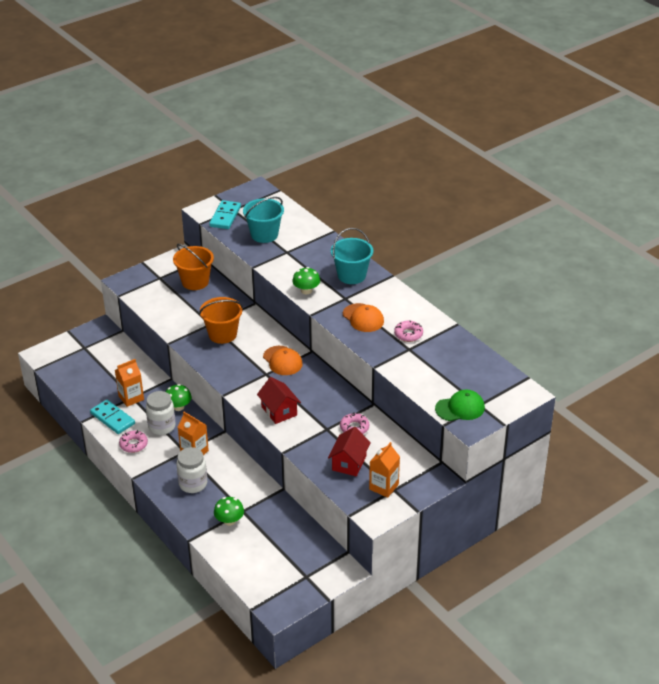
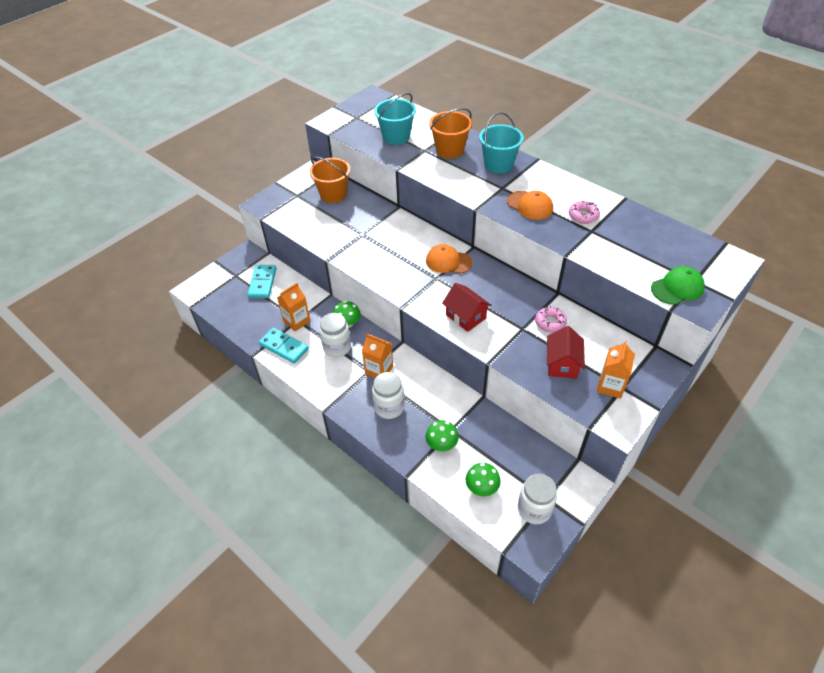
camera: 10 degrees left, 10 degrees up
pink donut [119,430,148,453] -> none
orange bucket [199,297,243,344] -> orange bucket moved to [429,108,472,159]
turquoise domino [209,200,241,229] -> turquoise domino moved to [248,265,277,298]
orange cap [263,346,303,375] -> orange cap turned 150 degrees clockwise [426,244,472,274]
green mushroom [292,267,320,294] -> green mushroom moved to [466,463,501,496]
none -> white jar [518,474,557,524]

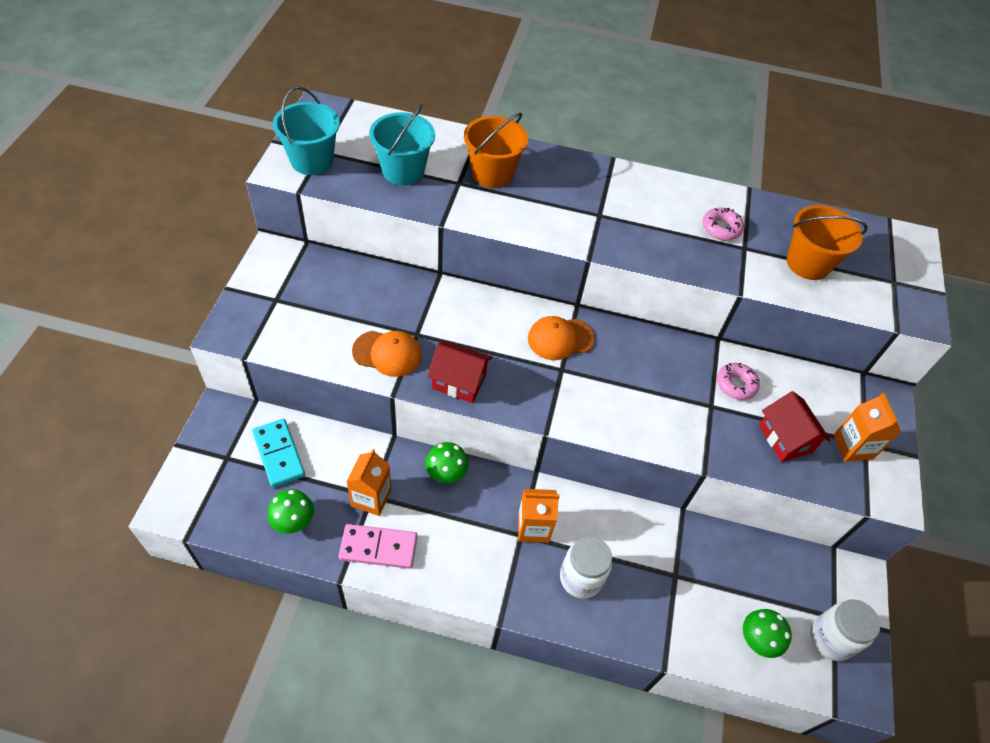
camera: 35 degrees left, 5 degrees up
turquoise domino [259,328,309,363] -> pink domino [339,524,417,569]
orange bucket [309,157,351,203] -> orange bucket moved to [787,205,868,280]
white jar [319,313,351,357] -> none
green mushroom [425,420,459,451] -> green mushroom moved to [267,489,314,534]
red house [442,283,491,332] -> red house moved to [427,341,492,403]
turquoise bucket [479,112,524,173] -> turquoise bucket moved to [273,86,340,175]
orange cap [507,191,553,220] -> orange cap moved to [352,331,422,377]
green cap [651,266,705,305] -> none

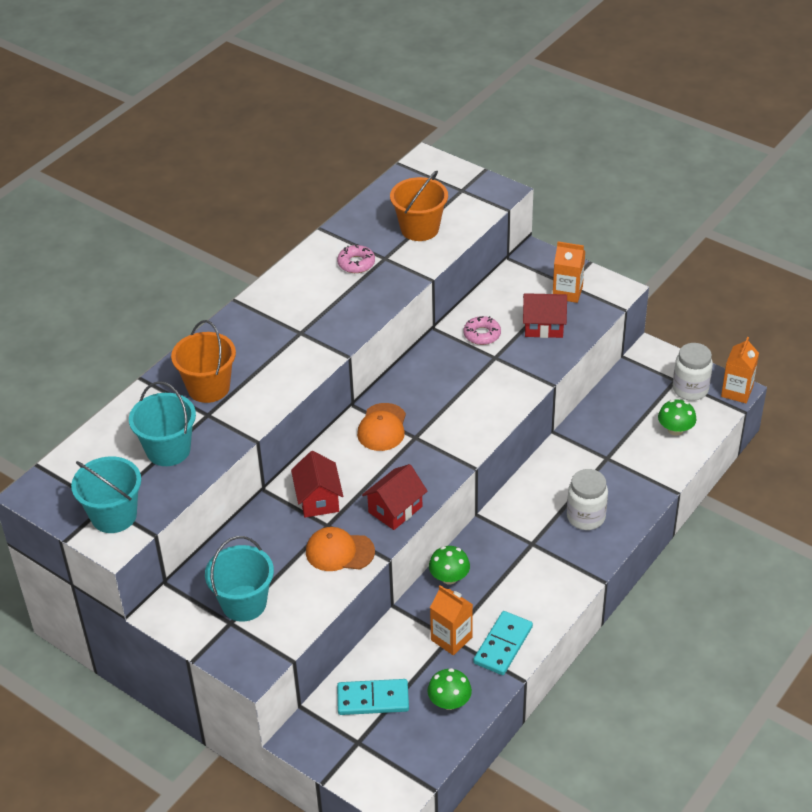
camera: 60 degrees left, 10 degrees down
pink domino [339,524,417,569] -> turquoise domino [473,611,533,675]
orange cap [352,331,422,377] -> orange cap turned 120 degrees counterclockwise [306,527,375,571]
orange carton [518,489,560,543] -> orange carton moved to [721,337,759,403]
none -> turquoise bucket [205,536,274,622]
none -> red house [291,451,343,518]

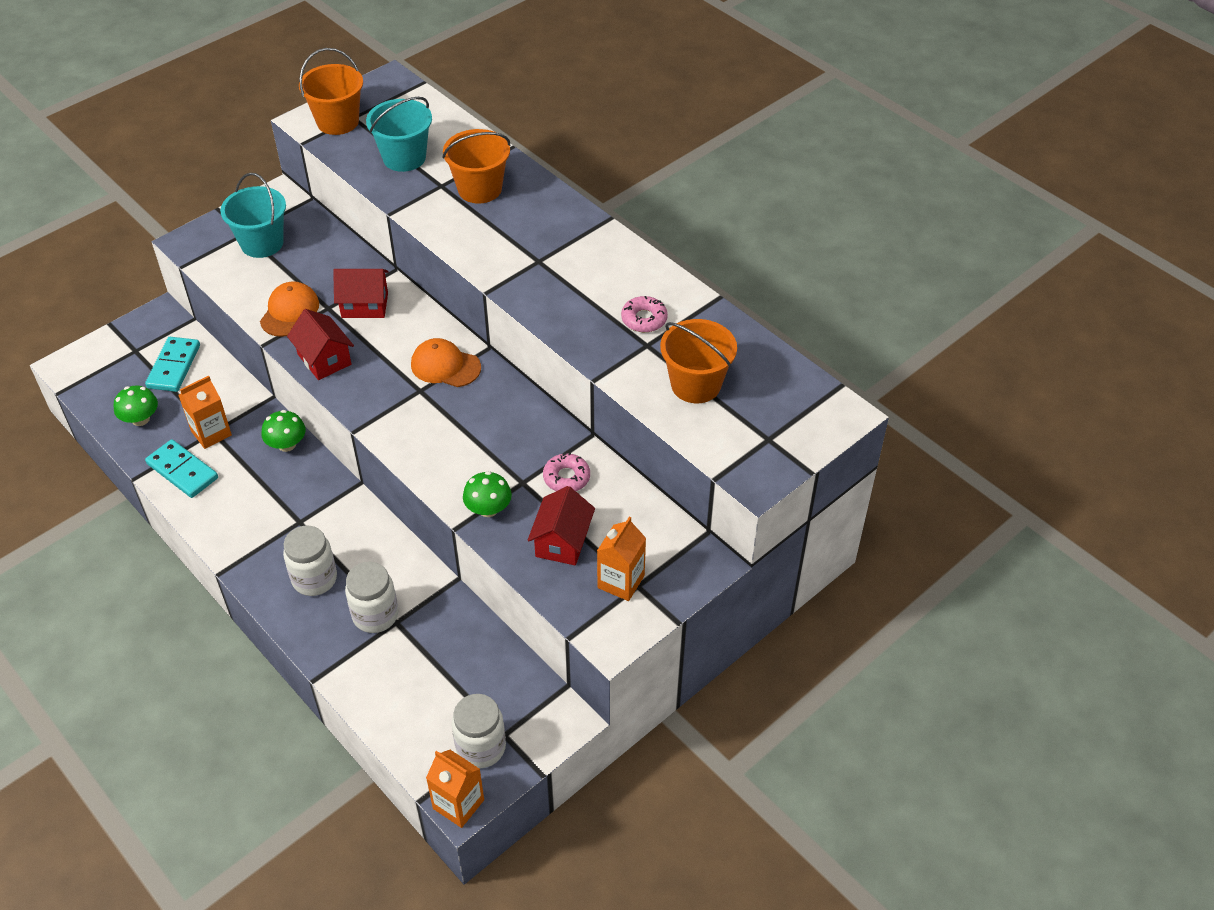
camera: 100 degrees right, 5 degrees up
turquoise bucket [71,456,141,533] -> orange bucket [299,48,363,135]
green mushroom [658,399,696,436] -> green mushroom moved to [463,471,512,517]
none -> white jar [345,562,398,633]

